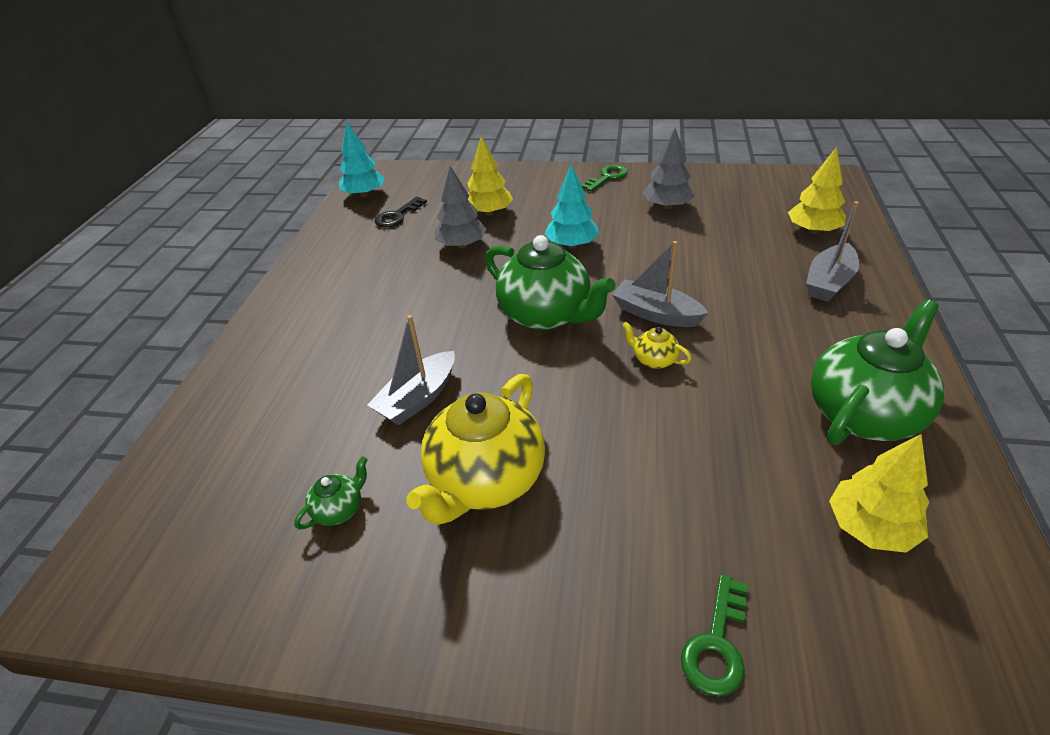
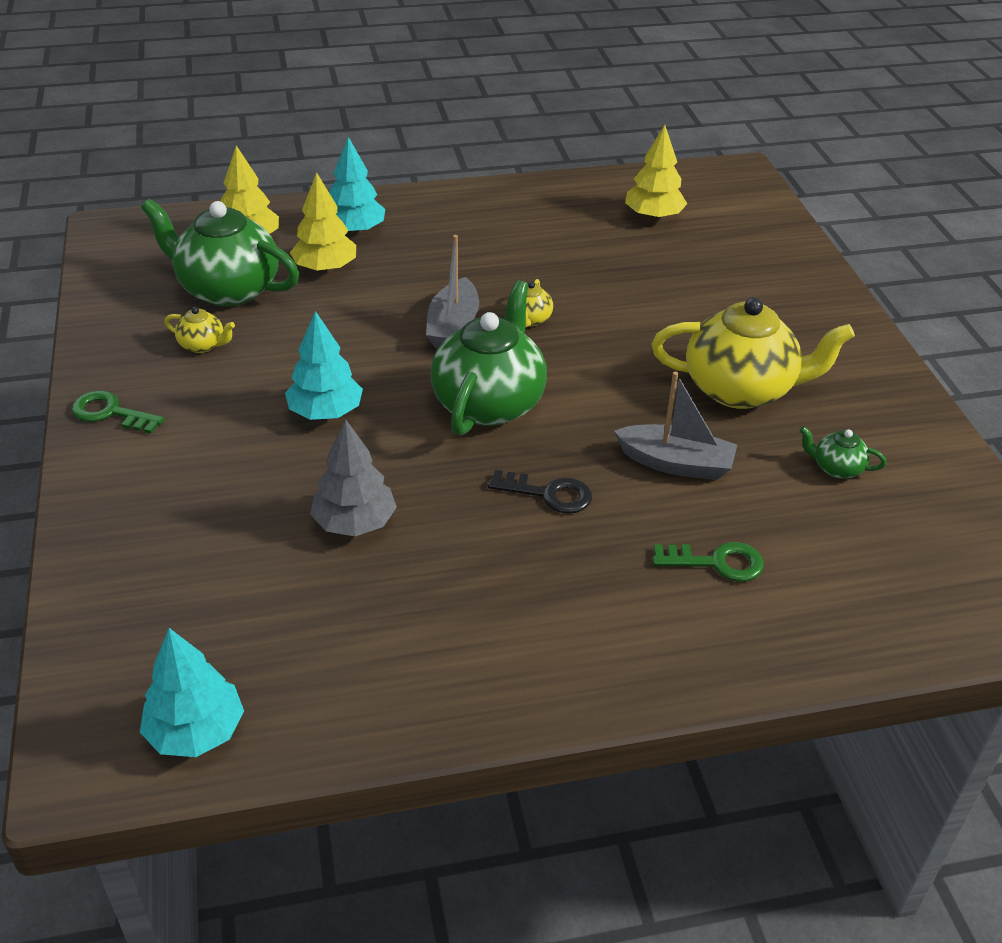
camera: 115 degrees left, 0 degrees up
black key [375,197,427,228] -> black key moved to [488,470,592,514]
yellow tree [467,136,513,216] -> yellow tree moved to [290,172,356,273]
grey tree [643,128,694,209] -> yellow teapot [164,307,235,353]
green key [681,575,749,696] -> green key moved to [653,542,764,582]
grey boat [806,201,859,302] -> turquoise tree [329,137,385,234]
green teapot [811,299,944,445] -> green teapot moved to [141,199,299,307]

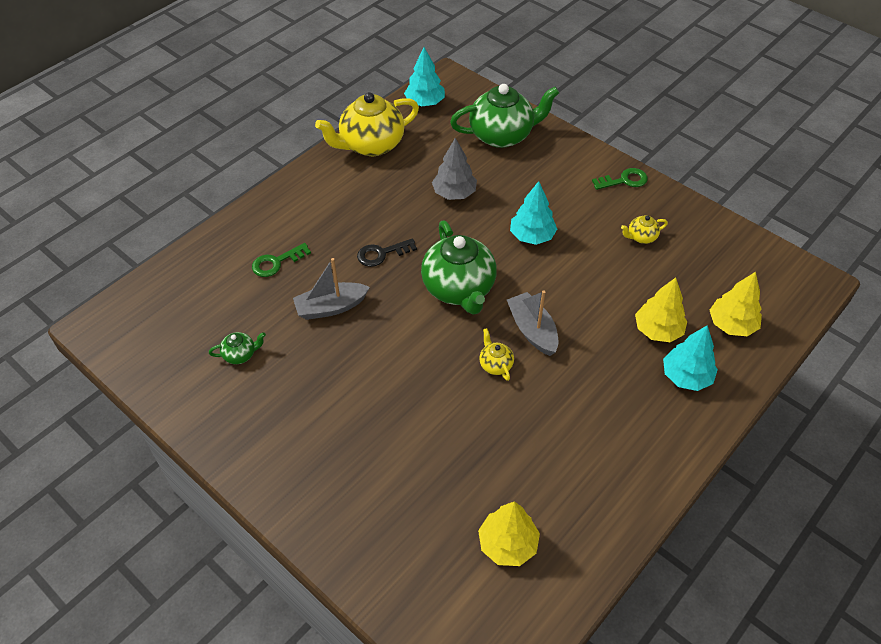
camera: 145 degrees right, 10 degrees up
green teapot [141,199,299,307] -> green teapot moved to [450,84,560,148]
yellow teapot [652,297,855,409] -> yellow teapot moved to [315,92,419,156]

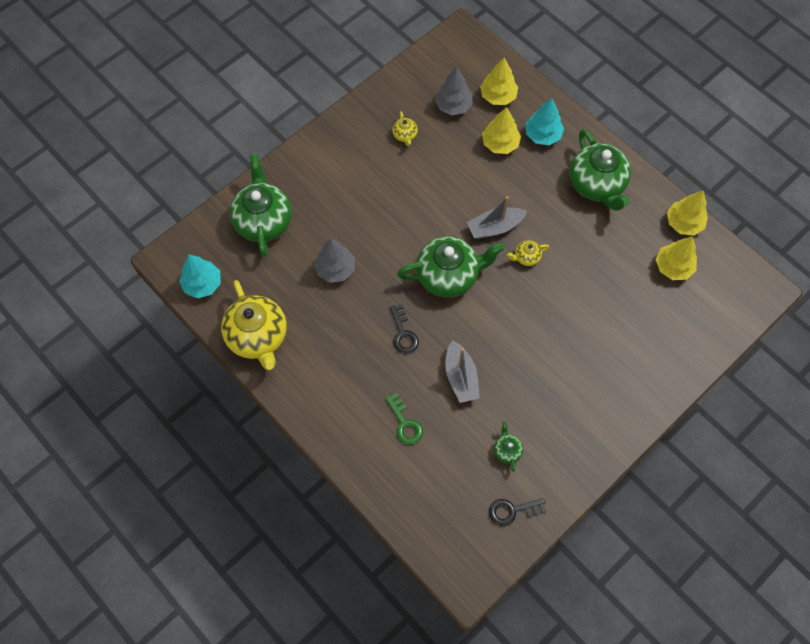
camera: 85 degrees left, 15 degrees up
turquoise tree [510,181,557,245] -> none
green key [592,168,648,190] -> none
none -> grey tree [435,67,473,115]
none -> black key [489,498,547,526]
none -> green teapot [570,129,631,211]
none -> yellow tree [667,191,708,236]

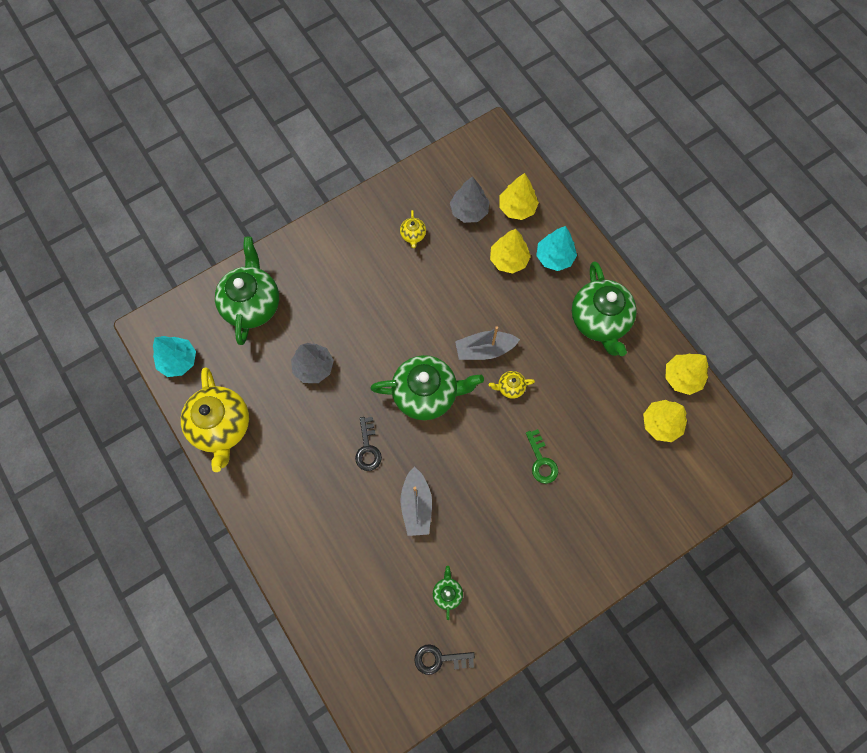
camera: 10 degrees right, 5 degrees up
green key [386,393,423,445] -> green key moved to [526,429,558,484]

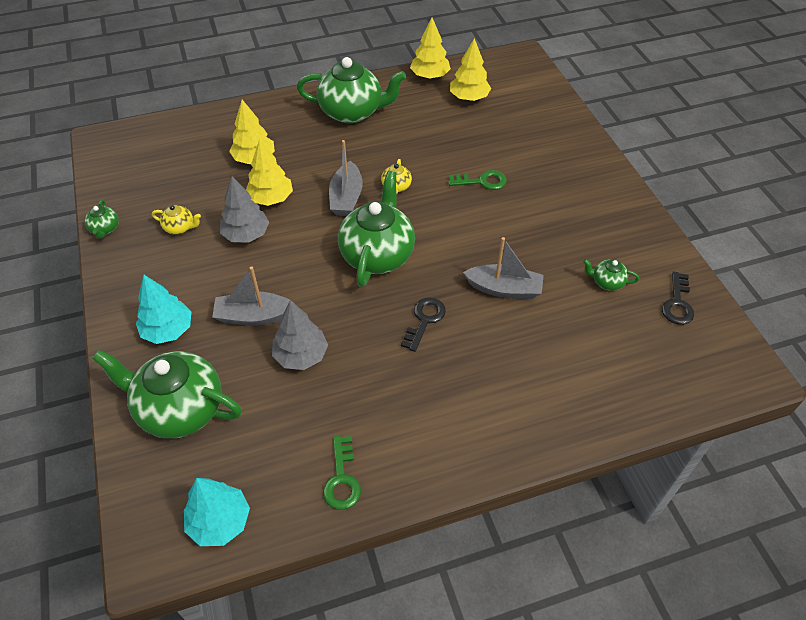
camera: 75 degrees left, 20 degrees down
yellow teapot [181,368,249,472] -> green key [323,436,361,510]
black key [355,417,382,471] -> black key turned 75 degrees counterclockwise [401,297,446,352]
grey tree [450,176,490,223] -> grey tree moved to [220,176,269,243]
yellow tree [499,173,539,220] -> yellow tree moved to [246,139,293,206]
turquoise tree [536,226,577,271] -> turquoise tree moved to [136,275,192,344]
none -> green teapot [85,200,119,239]
none -> grey boat [212,266,296,326]

